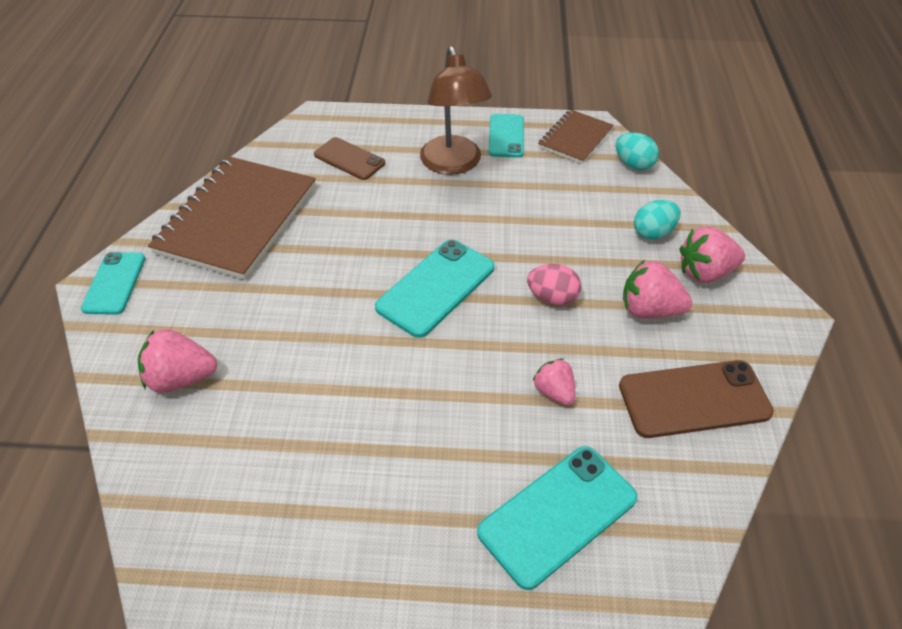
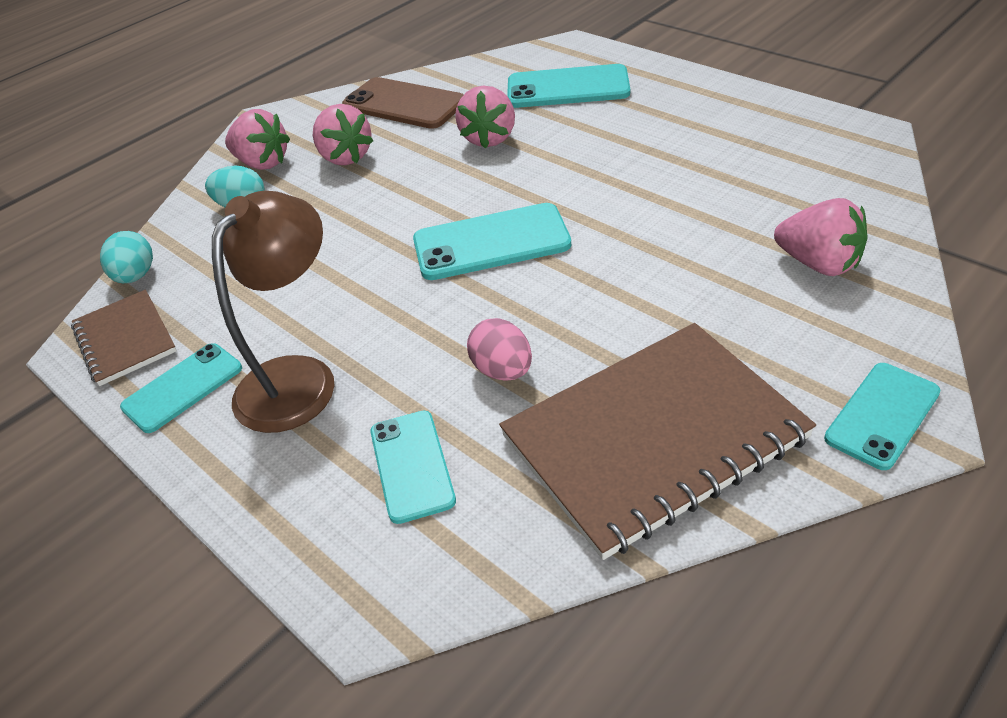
camera: 135 degrees left, 5 degrees down
brown phone [314,137,385,180] -> turquoise phone [370,411,456,524]
pink egg [527,264,581,306] -> pink egg moved to [467,318,532,381]
pink strawberry [533,358,576,406] -> pink strawberry [455,86,515,149], size x1.56
brown notebook [538,109,614,164] -> brown notebook turned 75 degrees clockwise [71,290,177,386]

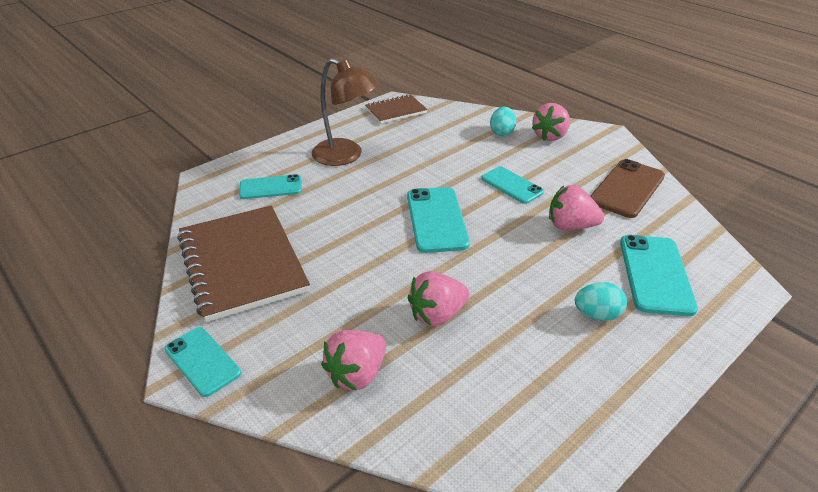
camera: 90 degrees right, 5 degrees down
turquoise egg [100,231,153,283] -> turquoise egg moved to [575,282,627,321]
turquoise phone [120,343,242,433] -> turquoise phone moved to [481,167,544,204]
pink strawberry [313,104,373,165] -> pink strawberry moved to [407,271,469,327]
pink egg [467,318,532,381] -> none

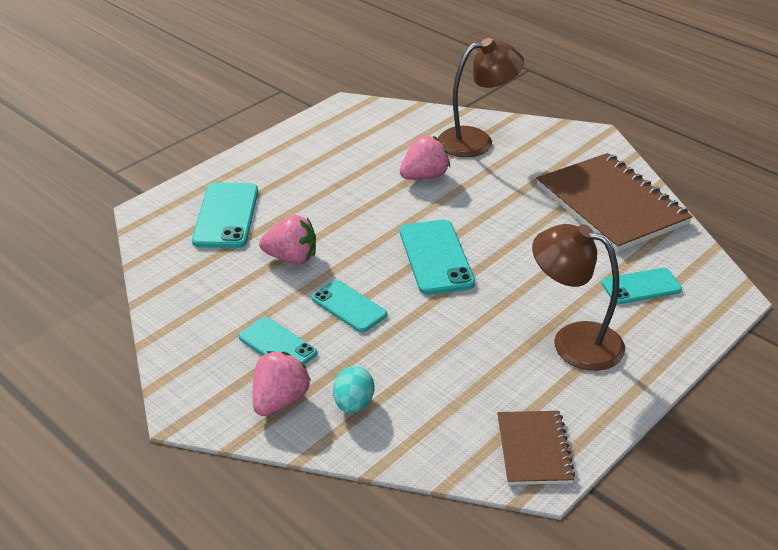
camera: 175 degrees right, 0 degrees up
turquoise phone [165,327,241,397] -> turquoise phone moved to [239,317,317,364]
pink strawberry [321,330,386,391] -> brown lamp [438,38,524,157]
brown notebook [365,94,428,124] -> brown notebook turned 60 degrees counterclockwise [497,411,575,485]
turquoise egg [575,282,627,321] -> none
brown phone [590,159,665,218] -> none

